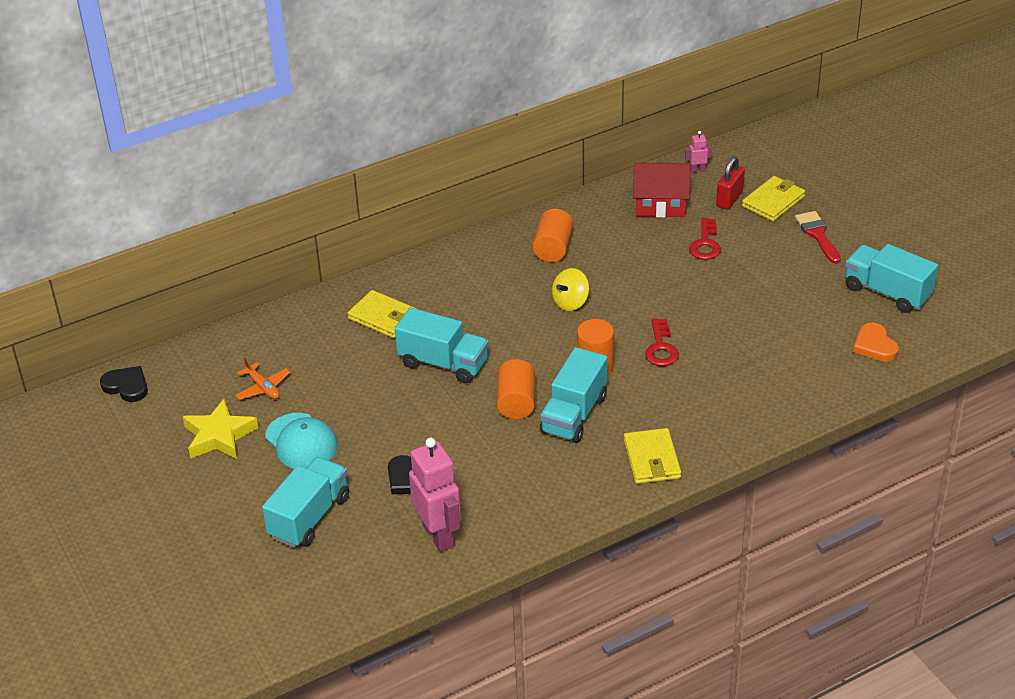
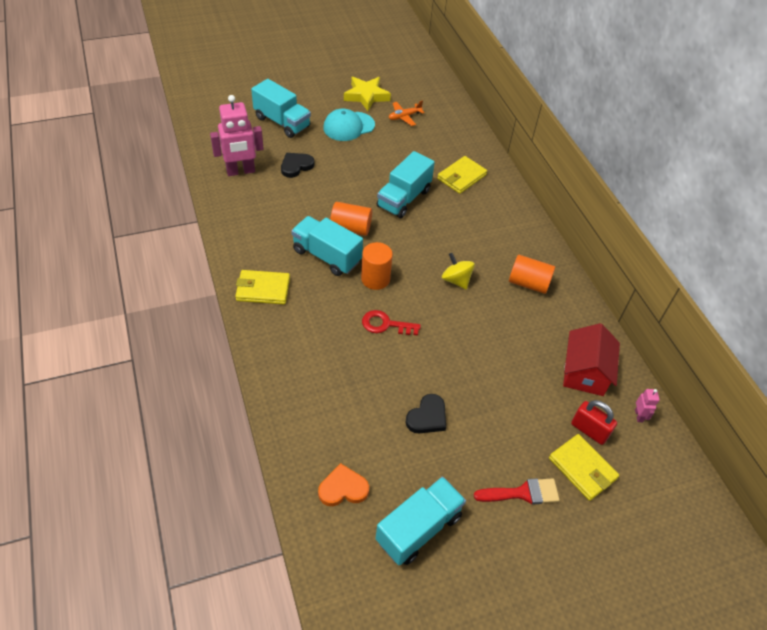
camera: 95 degrees right, 10 degrees up
black heart [100,366,148,402] -> black heart moved to [406,394,446,434]
red key [689,218,721,260] -> none

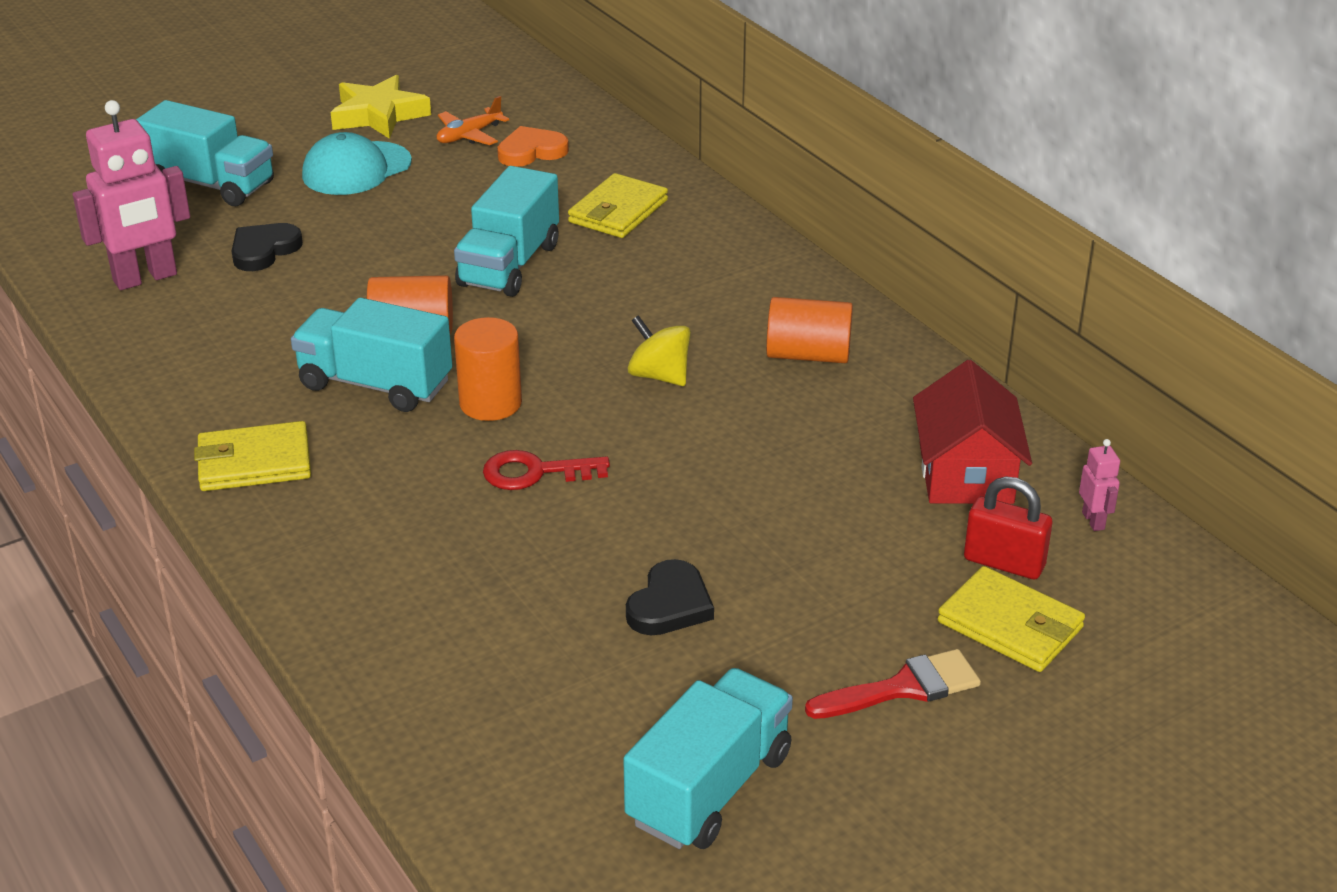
camera: 10 degrees left, 15 degrees down
orange heart [318,463,369,506] -> orange heart moved to [497,126,569,167]

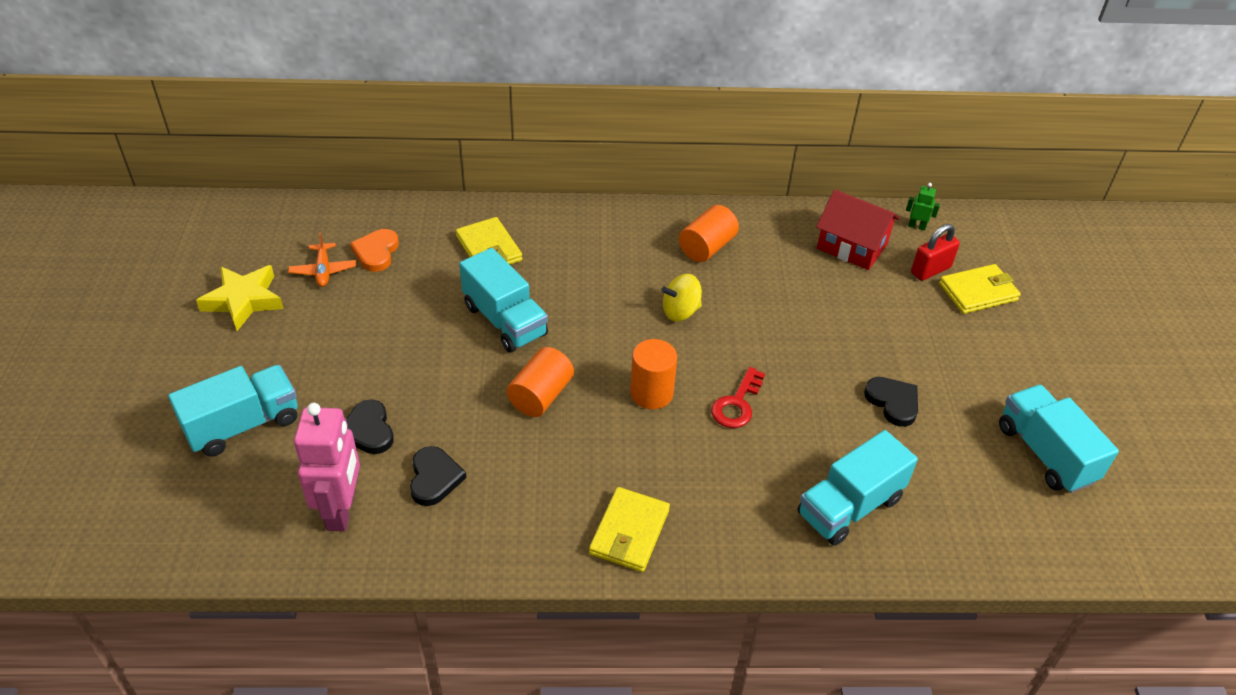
camera: 60 degrees left, 10 degrees up
turquoise truck [291,298,452,412] -> turquoise truck moved to [798,430,918,546]
turquoise cap [302,132,412,195] -> none
red brush [805,649,981,719] -> none
pink robot [1079,439,1120,531] -> green robot [906,183,940,231]
none -> black heart [410,446,466,506]

